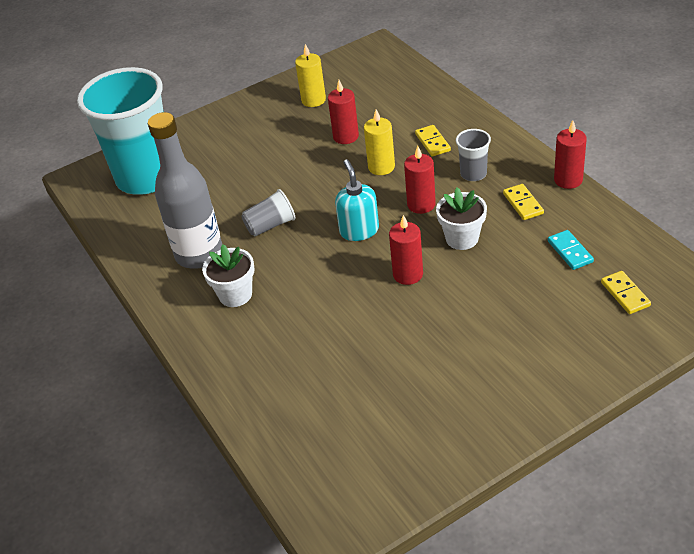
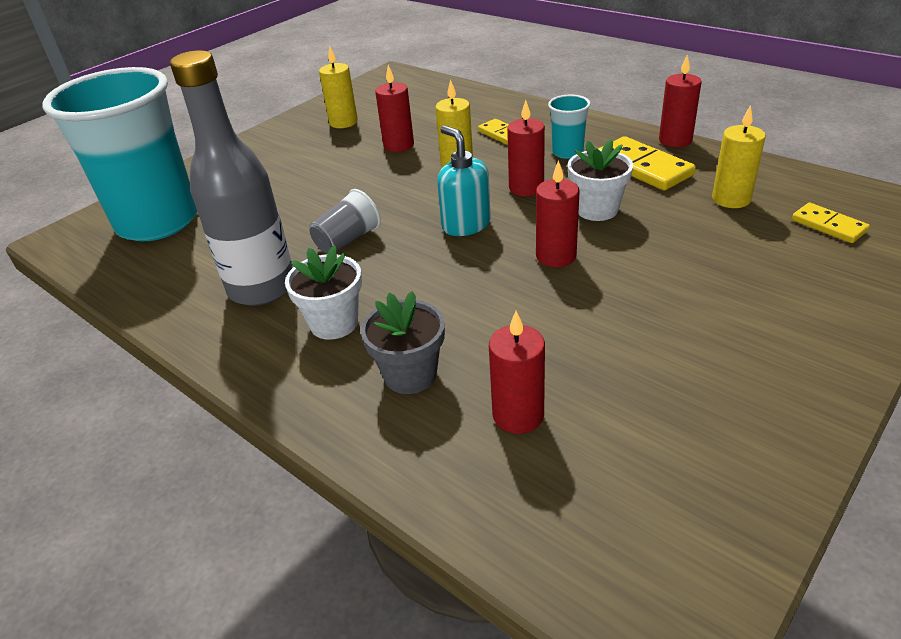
camera: 20 degrees left, 5 degrees down
grey cup [456,129,491,181] -> turquoise cup [548,95,591,159]
yellow domino [503,184,544,220] -> yellow domino [598,136,696,191], size x1.68
turquoise domino [548,230,594,270] -> yellow candle [712,105,766,208]
none -> grey flower pot [361,291,445,394]
none -> red candle [489,311,545,434]

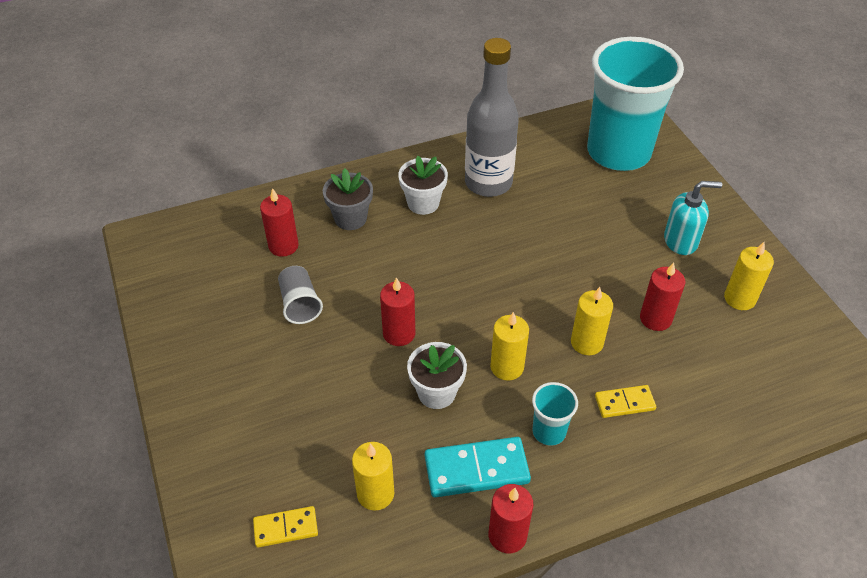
camera: 115 degrees right, 10 degrees up
grey cup [310,189,381,253] -> grey cup moved to [278,266,323,324]
turquoise soap dispenser [437,125,491,236] -> turquoise soap dispenser moved to [664,181,722,255]
red candle [507,100,545,197] -> yellow candle [490,312,529,381]
yellow domino [598,136,696,191] -> turquoise domino [425,437,531,497]

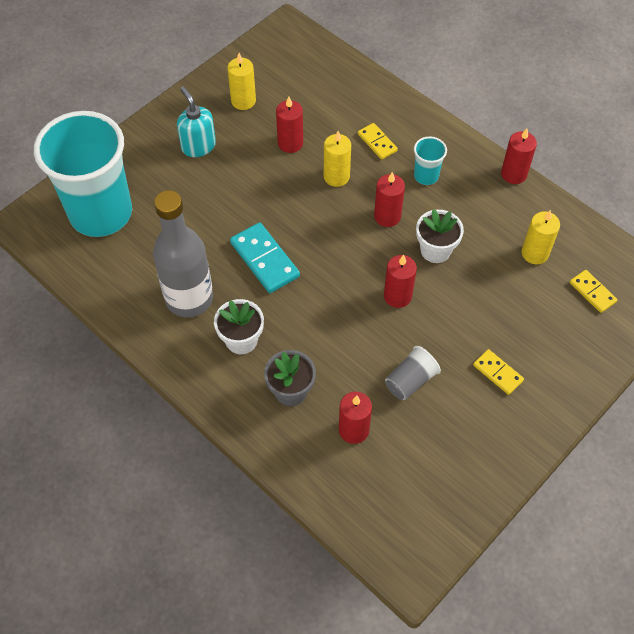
camera: 115 degrees left, 10 degrees up
turquoise domino [425,437,531,497] -> turquoise domino moved to [230,222,300,293]
yellow candle [490,312,529,381] -> red candle [374,172,405,227]
none -> yellow domino [473,349,524,395]

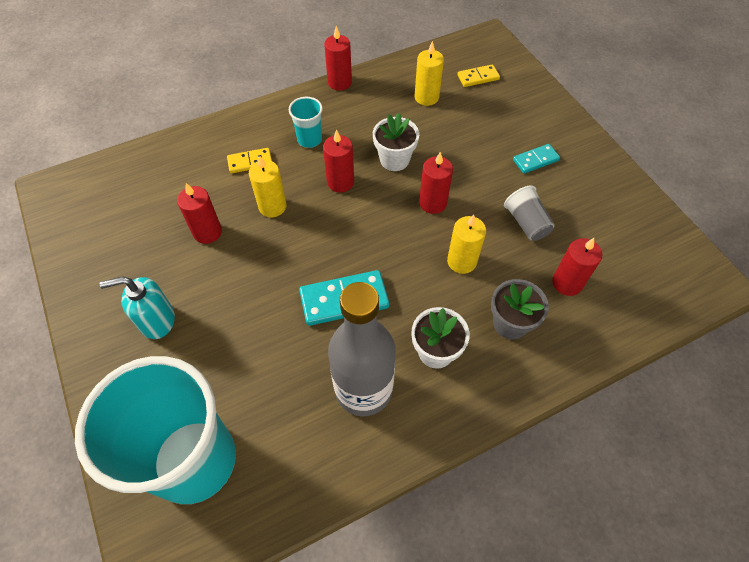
camera: 70 degrees left, 0 degrees up
yellow candle [227,53,256,110] -> yellow candle moved to [447,214,486,274]
yellow domino [473,349,524,395] -> turquoise domino [513,144,560,174]

